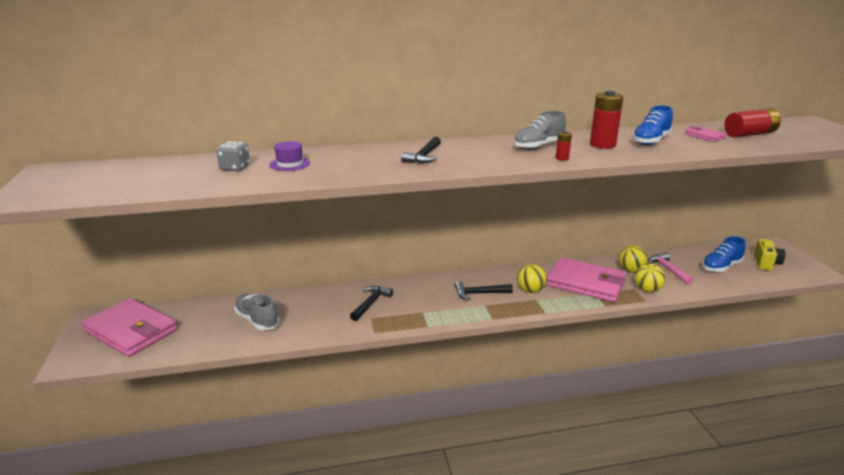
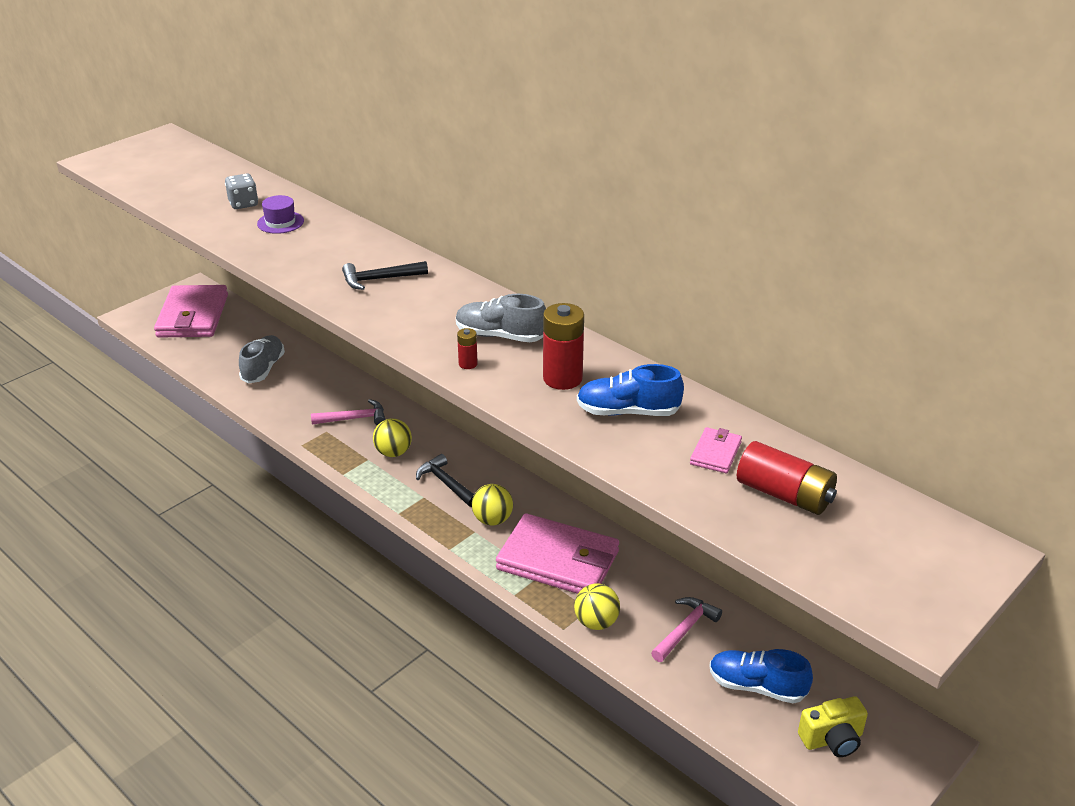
camera: 55 degrees right, 10 degrees up
black hammer [350,286,393,321] -> pink hammer [311,399,385,425]
pink wallet [546,257,626,302] -> pink wallet turned 60 degrees counterclockwise [496,513,619,594]
yellow ball [619,245,647,272] -> yellow ball moved to [373,418,412,457]

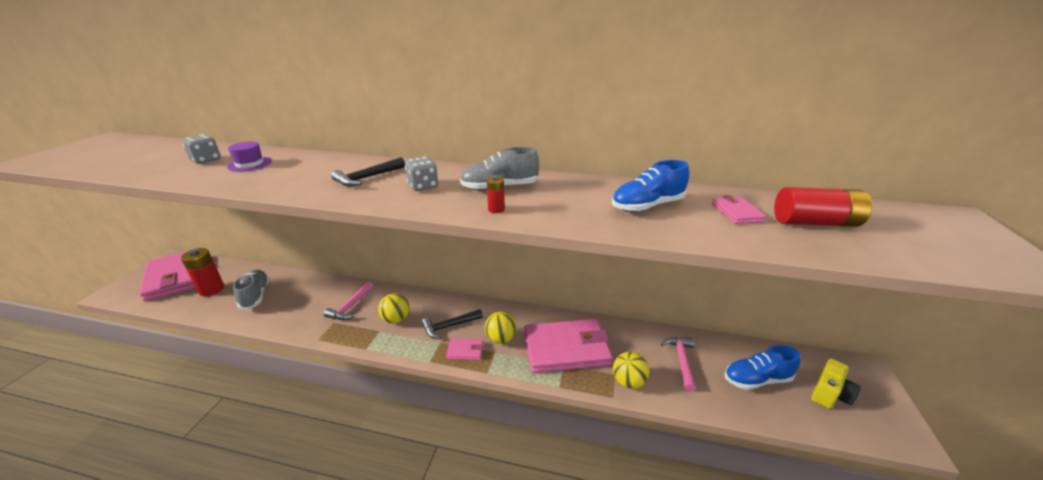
camera: 30 degrees left, 5 degrees down
pink hammer [311,399,385,425] -> pink hammer turned 150 degrees clockwise [324,281,373,320]
black hammer [416,454,474,507] -> black hammer turned 45 degrees counterclockwise [422,309,483,339]
red battery [543,303,584,390] -> red battery moved to [181,248,224,296]
none -> grey dice [405,157,438,191]
none -> pink wallet [446,338,483,360]

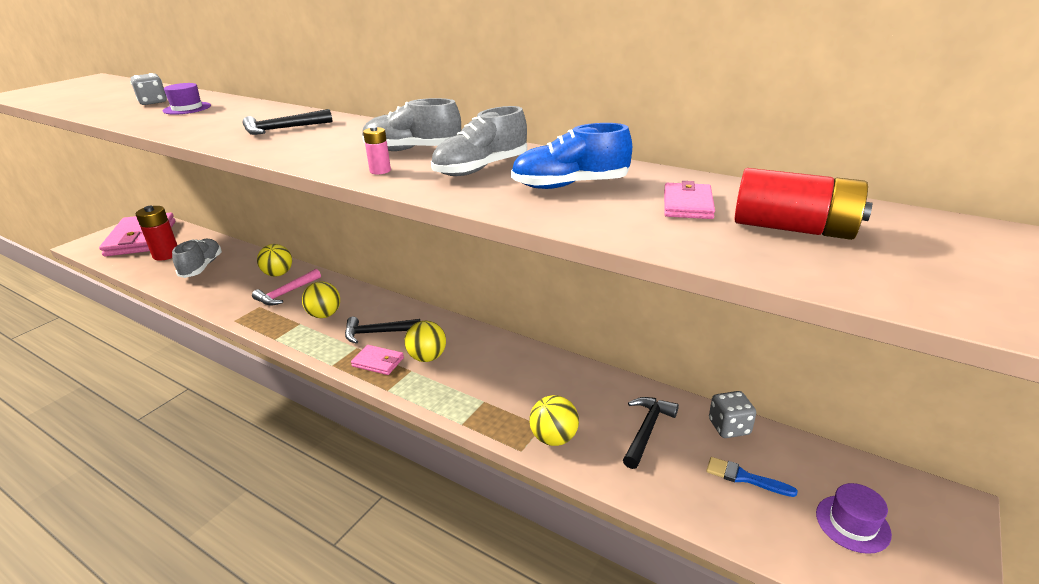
camera: 20 degrees right, 0 degrees up
grey dice [405,157,438,191] -> grey dice moved to [709,391,756,438]
red battery [487,176,505,213] -> pink battery [363,126,391,174]
pink wallet [524,319,613,373] -> none
pink hammer [661,337,696,392] -> black hammer [623,397,679,469]
blue shoe [724,345,800,390] -> blue brush [706,457,798,497]
yellow camera [811,359,861,409] -> purple hat [816,483,892,554]
none -> yellow ball [257,244,292,277]
none -> grey shoe [431,106,527,176]

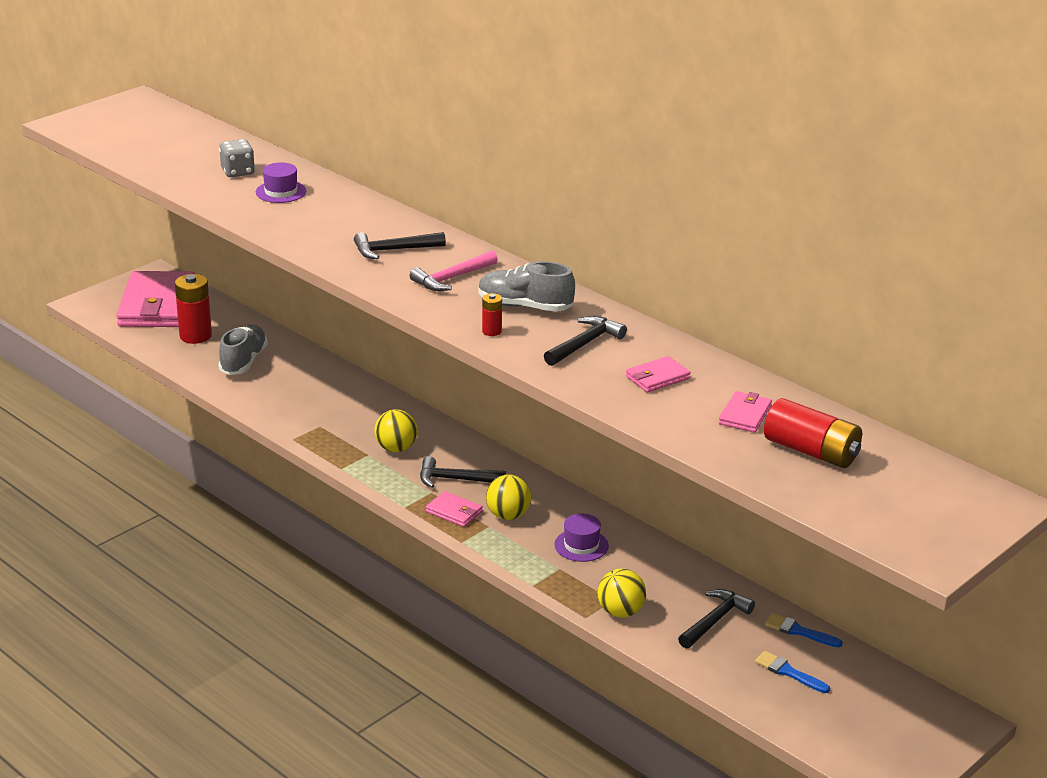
camera: 10 degrees right, 0 degrees up
pink hammer [252,269,321,306] -> pink hammer moved to [410,250,498,291]
yellow ball [257,244,292,277] -> none
pink battery [363,126,391,174] -> red battery [482,293,502,336]
grey shoe [431,106,527,176] -> black hammer [544,316,627,366]
blue shoe [511,123,632,189] -> pink wallet [626,356,691,393]
grey dice [709,391,756,438] -> blue brush [765,613,843,647]
purple hat [816,483,892,554] -> purple hat moved to [554,514,609,562]

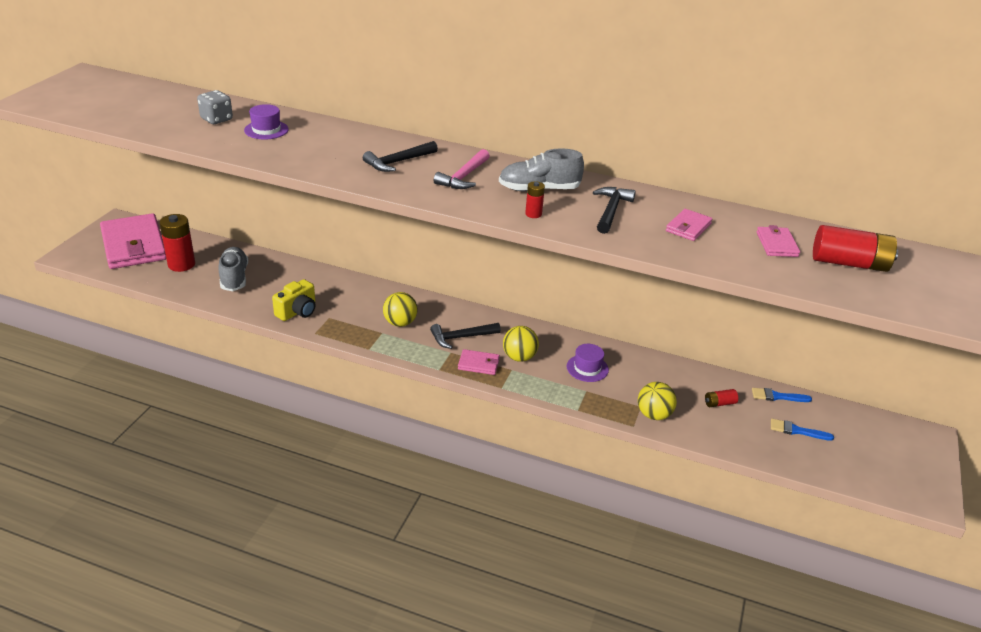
camera: 25 degrees left, 5 degrees up
black hammer [678,589,755,649] -> red battery [705,389,738,407]
none -> yellow camera [272,279,316,321]

